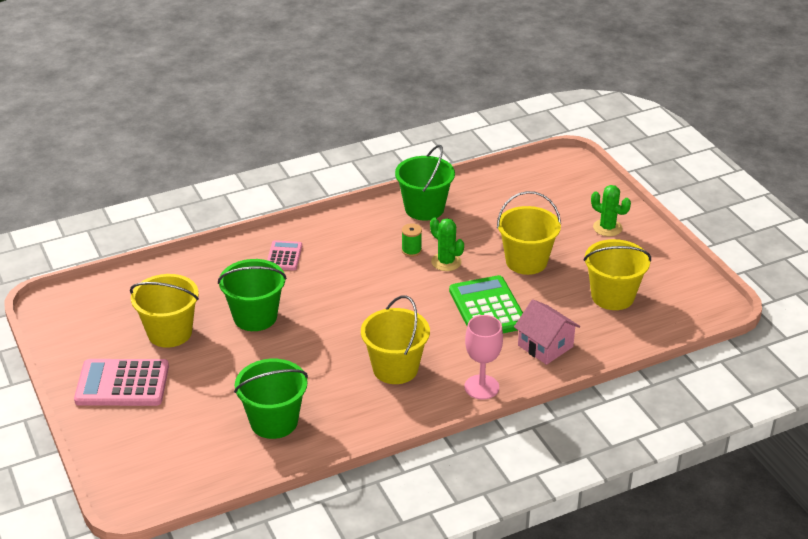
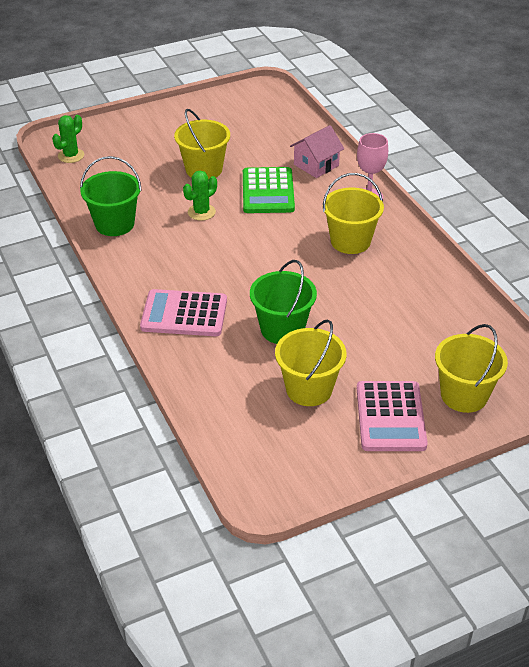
camera: 90 degrees left, 5 degrees up
green bucket [234,359,308,439] -> none
pink calculator [267,240,302,270] -> pink calculator [140,289,227,336], size x1.79
green spool [402,223,422,257] -> none
green calculator [449,275,523,333] -> green calculator turned 75 degrees counterclockwise [243,167,295,213]
yellow bucket [583,239,651,310] -> yellow bucket moved to [435,324,508,413]
green cactus [591,185,631,236] -> green cactus moved to [52,115,84,163]

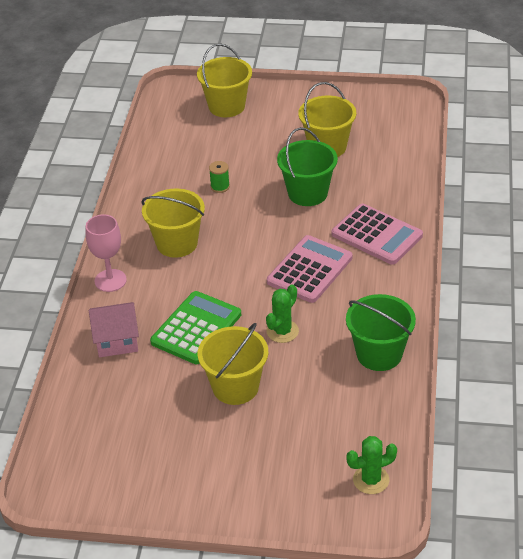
camera: 145 degrees left, 0 degrees up
green cactus [183,171,217,221] -> green cactus turned 45 degrees counterclockwise [266,284,299,343]
pink calculator [357,381,428,451] -> pink calculator moved to [267,235,353,303]
none -> green spool [209,161,230,193]

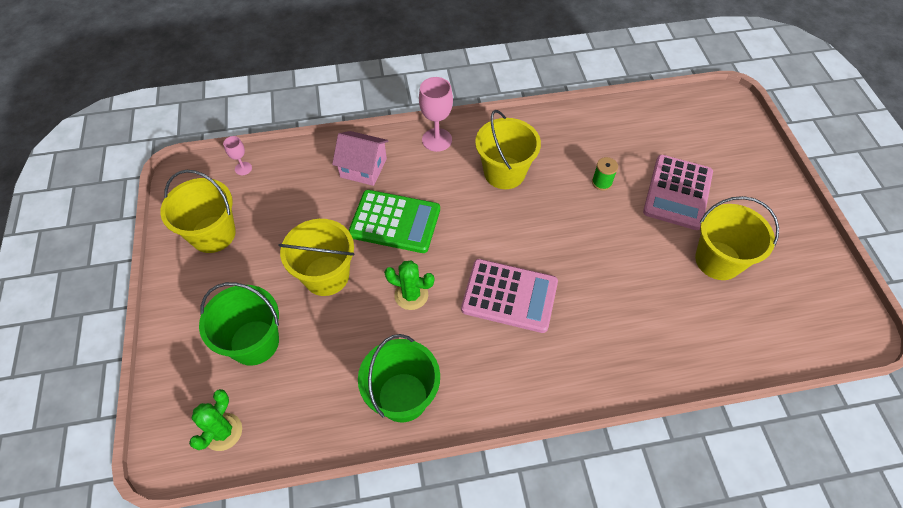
camera: 70 degrees right, 15 degrees up
pink house [89,302,139,357] -> pink house turned 45 degrees counterclockwise [332,131,389,186]
yellow bucket [197,44,252,117] -> yellow bucket moved to [160,170,236,253]
green bucket [277,127,338,206] -> green bucket moved to [199,282,279,366]
pink calculator [332,203,423,265] -> pink calculator moved to [643,155,713,230]
green cactus [346,436,397,494] -> green cactus turned 60 degrees clockwise [189,389,242,451]
none -> pink goblet [223,136,252,175]

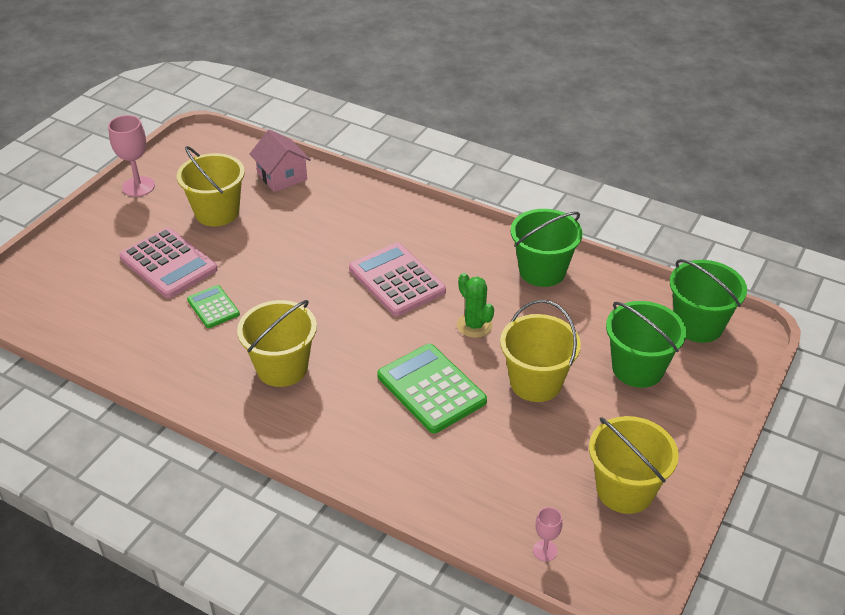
camera: 140 degrees left, 15 degrees down
green cactus [189,389,242,451] -> green bucket [670,259,747,343]
pink house [332,131,389,186] -> pink house moved to [250,129,311,192]
pink goblet [419,77,453,152] -> pink goblet moved to [108,115,155,197]
green spool [592,157,618,191] -> green calculator [187,285,240,328]
pink calculator [643,155,713,230] -> pink calculator turned 75 degrees clockwise [119,228,217,298]

